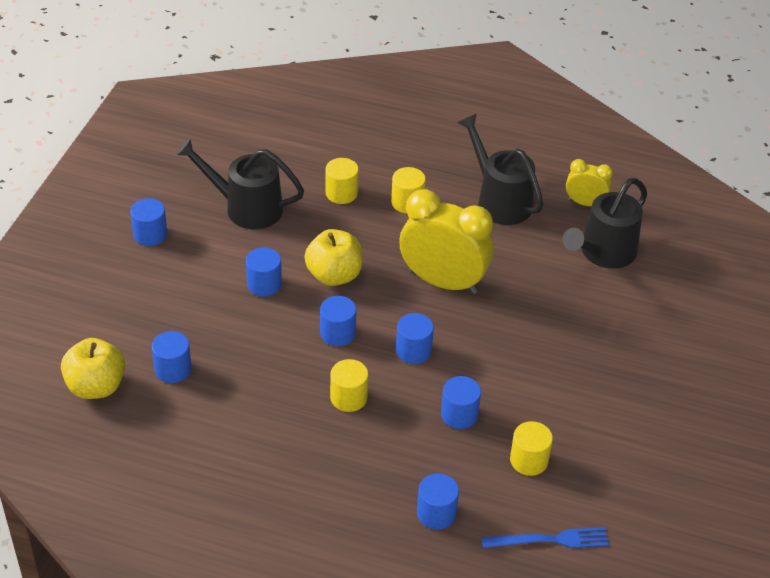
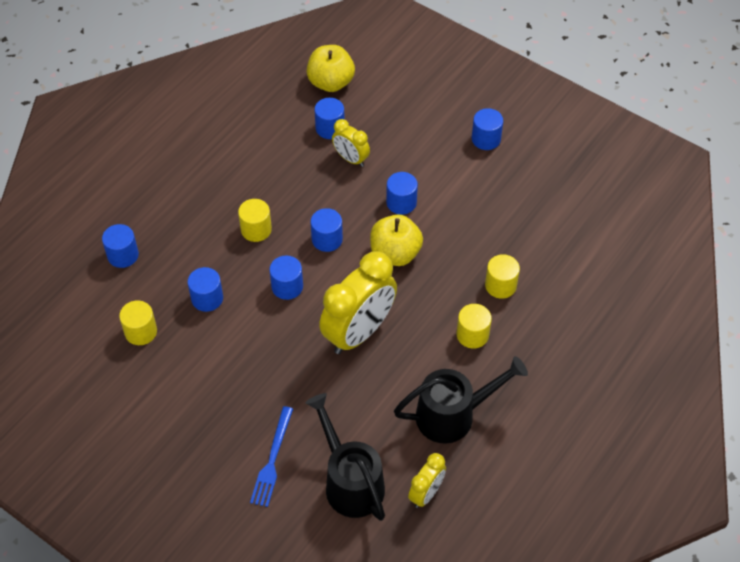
camera: 110 degrees right, 10 degrees up
black watering can [176,138,304,229] -> none
blue fork [481,527,609,548] -> blue fork moved to [250,406,293,507]
none -> yellow clock [332,119,370,167]

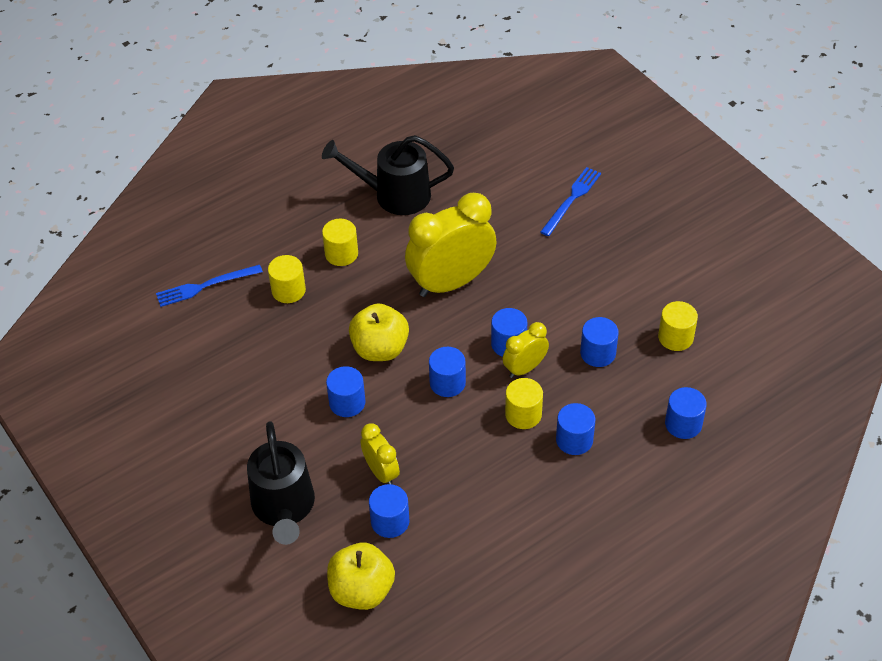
camera: 160 degrees left, 5 degrees down
black watering can [305,393,385,521] -> black watering can moved to [247,421,315,545]
yellow clock [408,453,446,508] -> yellow clock moved to [503,322,549,378]
blue cylinder [472,108,503,150] -> blue cylinder moved to [556,403,595,455]
none -> blue fork [156,265,263,307]

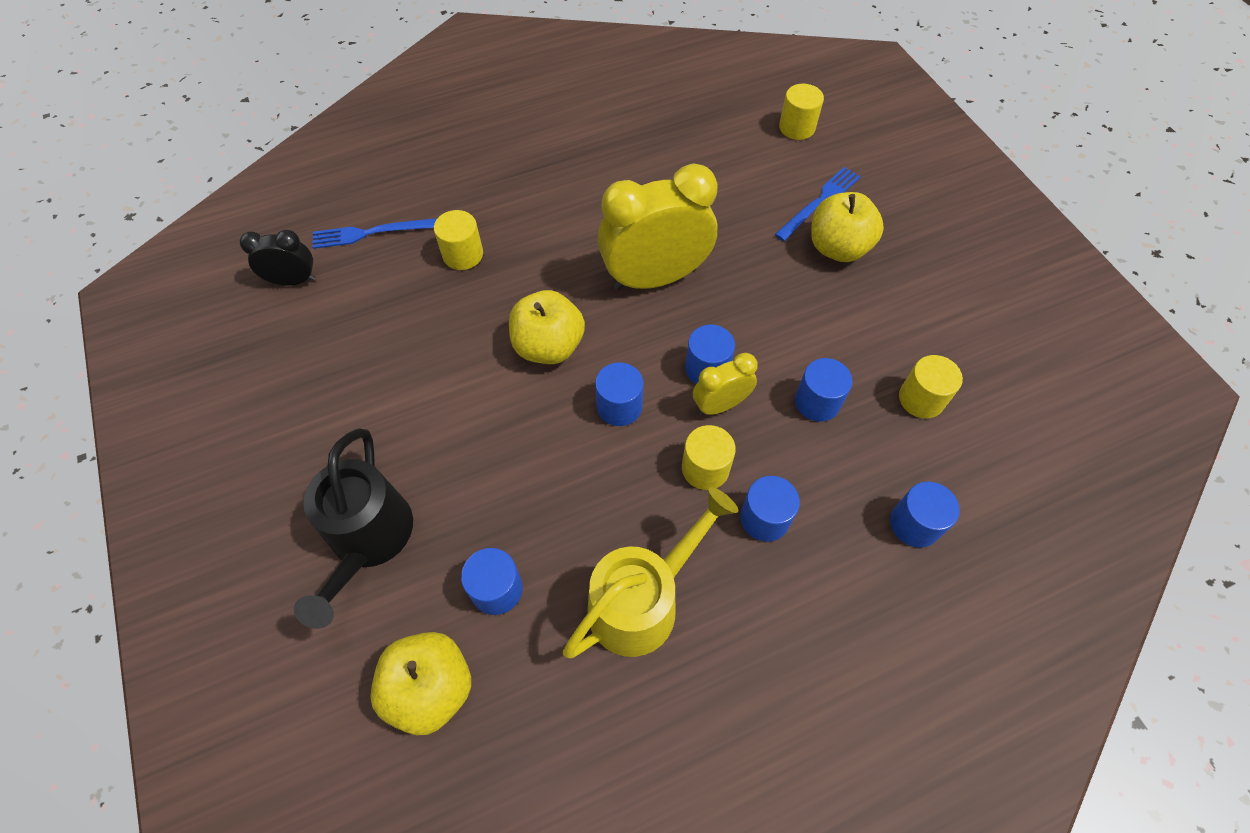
camera: 10 degrees right, 10 degrees up
black watering can [322,135,454,215] -> none
yellow cylinder [322,219,358,266] -> yellow cylinder moved to [779,84,824,140]
blue cylinder [326,366,365,417] -> none
yellow clock [361,423,400,485] -> none
none -> black clock [240,230,316,286]
none -> yellow watering can [563,487,738,659]
none -> yellow apple [811,192,884,262]

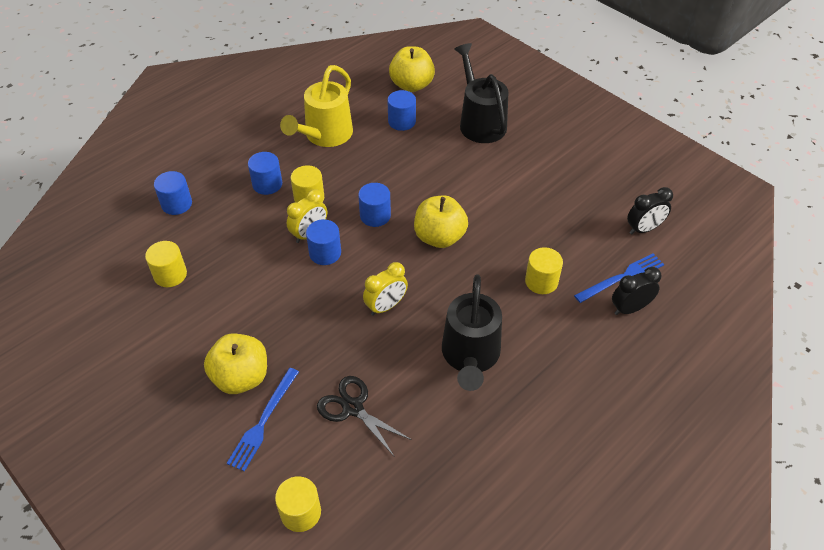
camera: 160 degrees right, 10 degrees down
yellow clock [598,164,718,290] -> yellow clock [363,262,408,316], size x0.51
blue cylinder [795,358,853,422] -> none
none -> black scissors [317,376,412,457]
none -> black watering can [442,274,502,391]
none -> black clock [612,267,662,315]

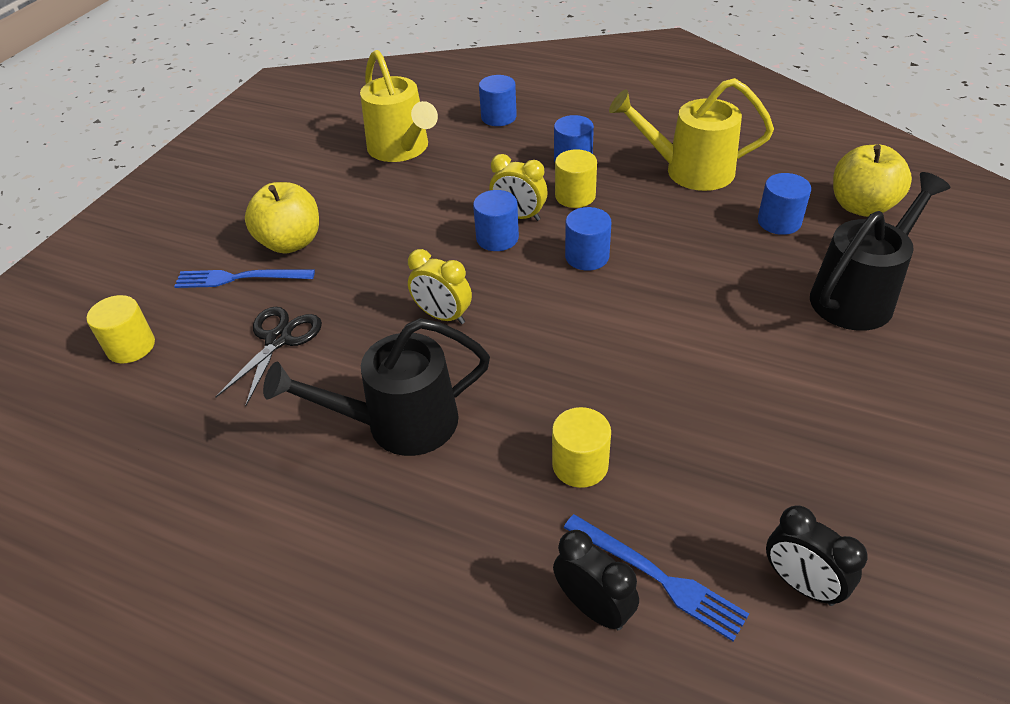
camera: 70 degrees right, 5 degrees down
yellow cylinder [145,241,187,287] -> yellow watering can [360,50,438,162]
yellow apple [414,195,468,248] -> none

